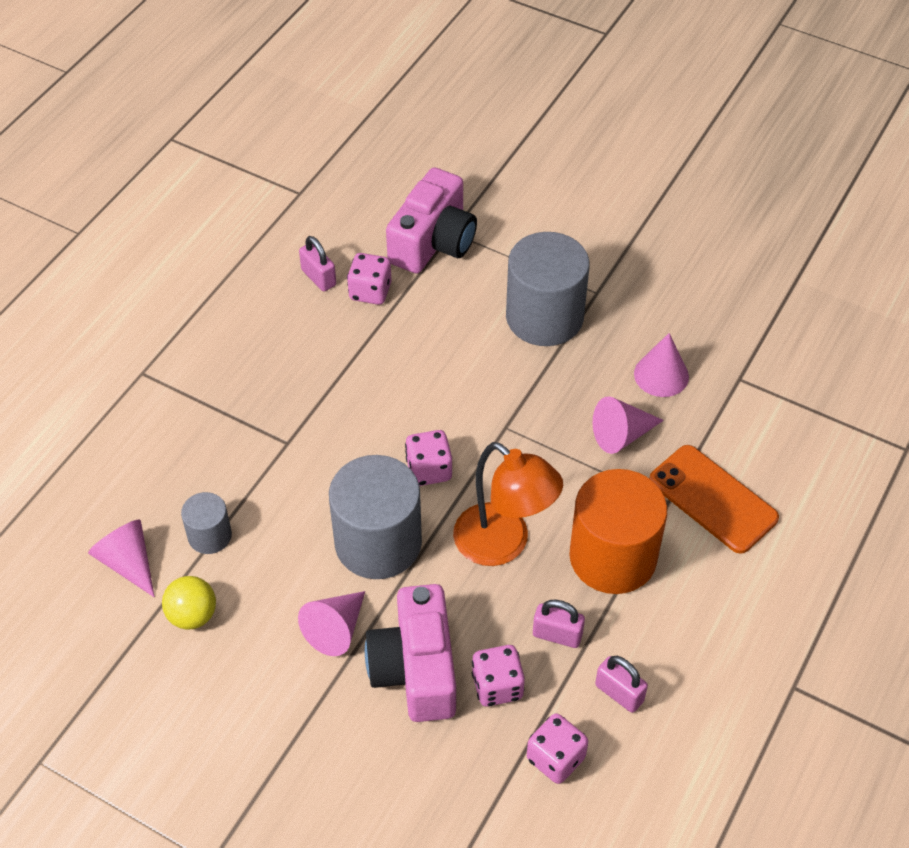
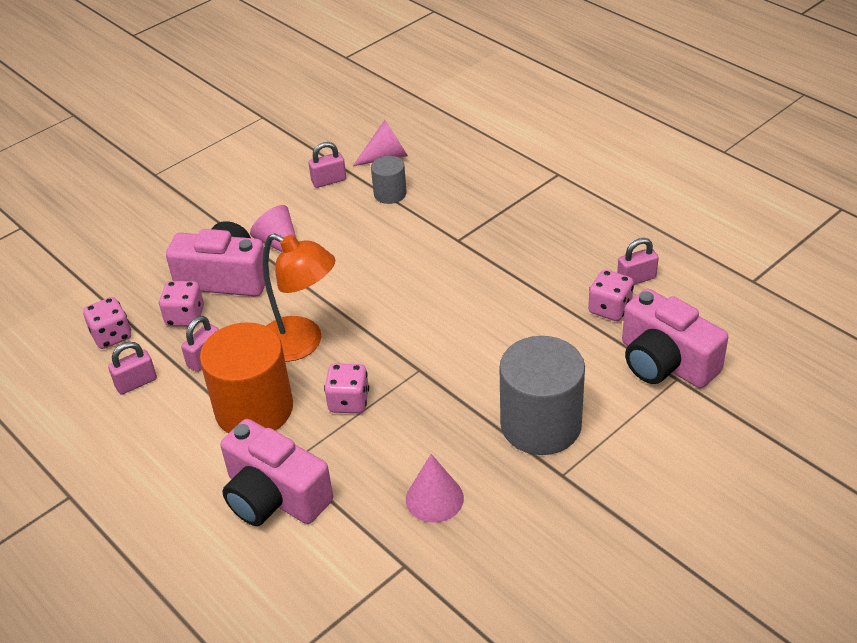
camera: 110 degrees right, 10 degrees down
yellow ball [162,576,216,629] -> pink padlock [309,142,346,188]
grey cylinder [329,455,422,579] -> none
pink dice [405,430,452,486] -> pink dice moved to [324,363,369,413]
orange lamp [453,442,563,566] -> orange lamp turned 120 degrees counterclockwise [262,233,335,362]
pink cone [593,397,664,454] -> none
orange phone [649,445,779,554] -> pink camera [220,419,333,526]

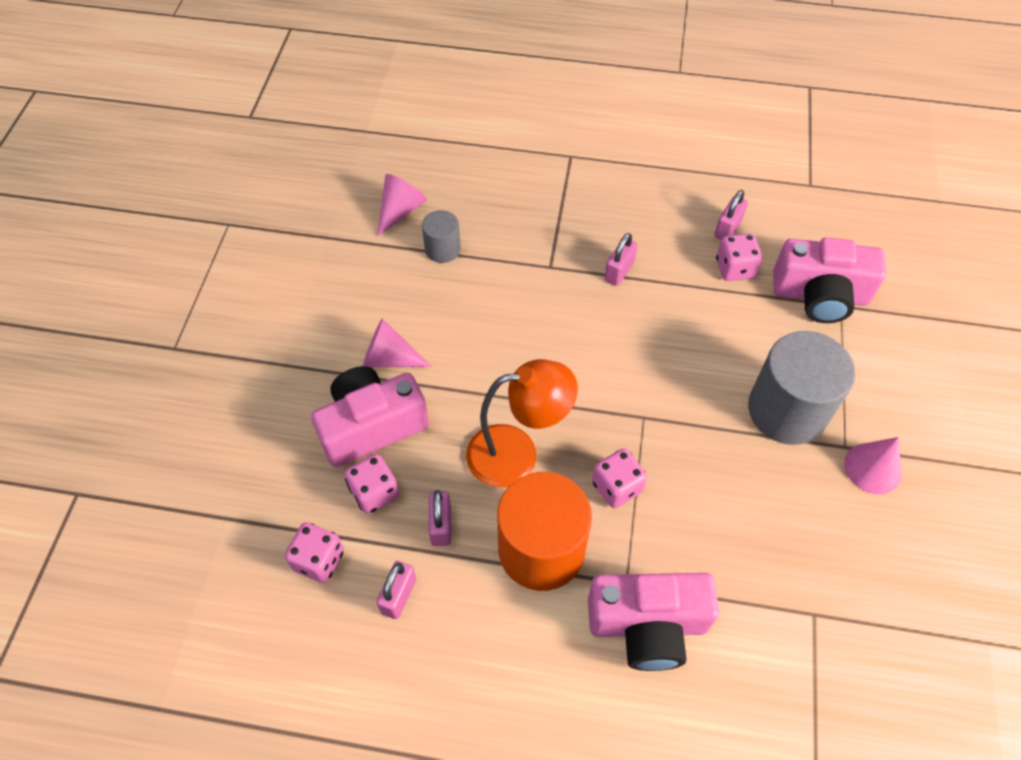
camera: 40 degrees left, 15 degrees up
pink padlock [309,142,346,188] -> pink padlock moved to [604,233,638,286]
pink cone [406,454,464,523] -> pink cone moved to [844,437,902,494]

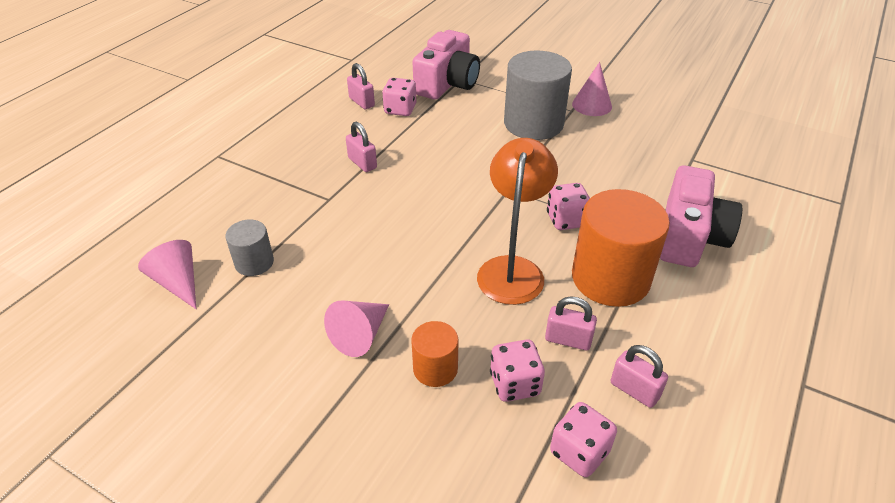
camera: 70 degrees left, 15 degrees down
pink camera [311,366,429,467] -> orange cylinder [411,321,459,387]

